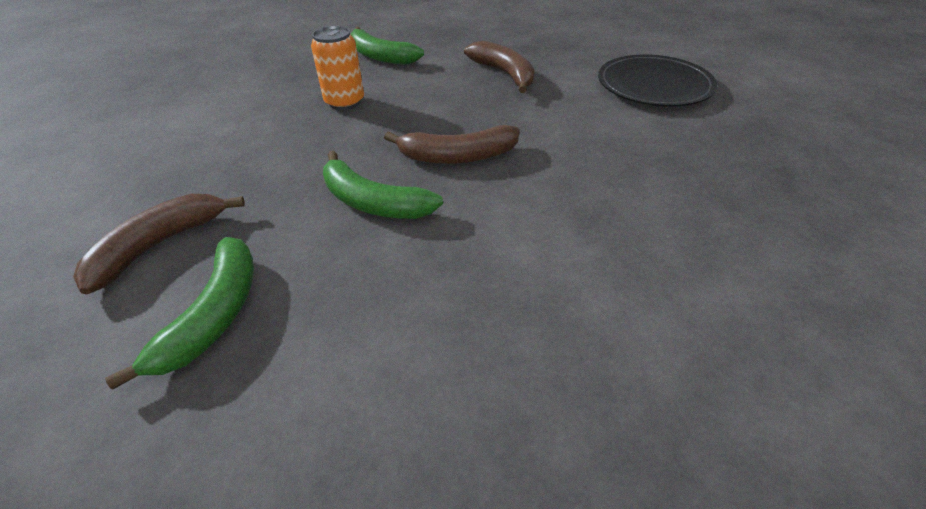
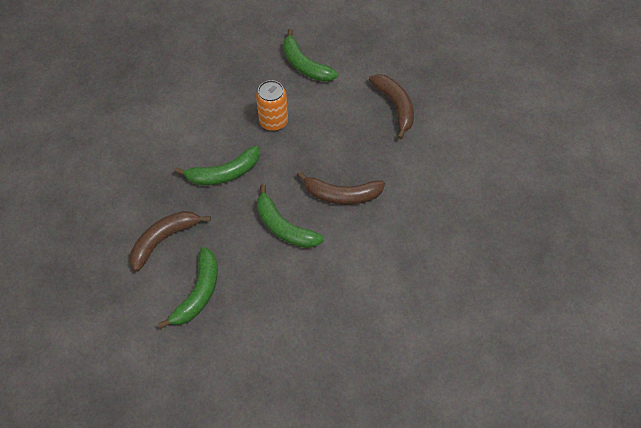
camera: 10 degrees right, 15 degrees up
black plate [598,54,717,107] -> none
none -> green banana [174,146,260,185]

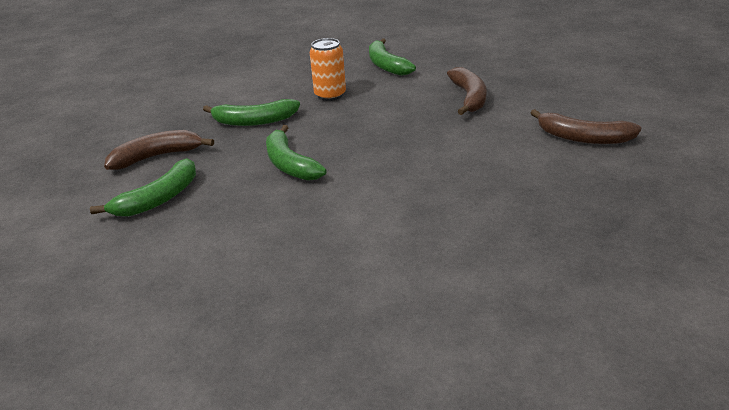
camera: 20 degrees right, 25 degrees down
brown banana [297,171,385,205] -> brown banana moved to [531,109,641,144]

